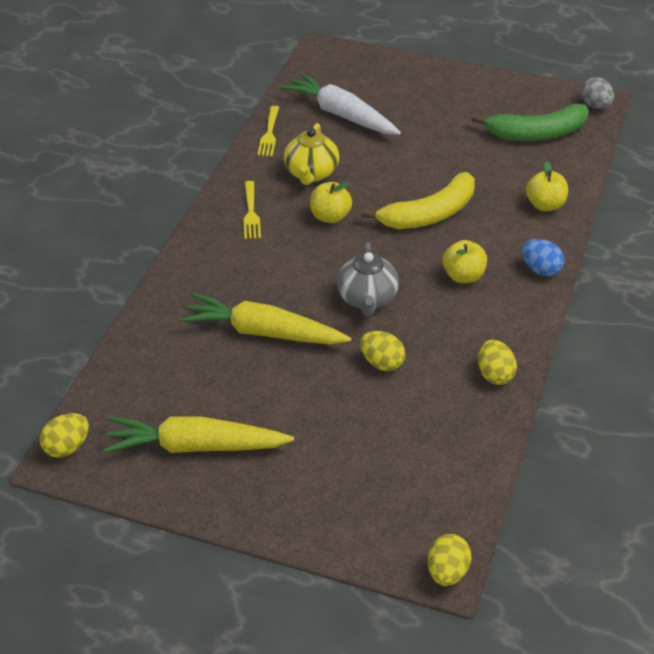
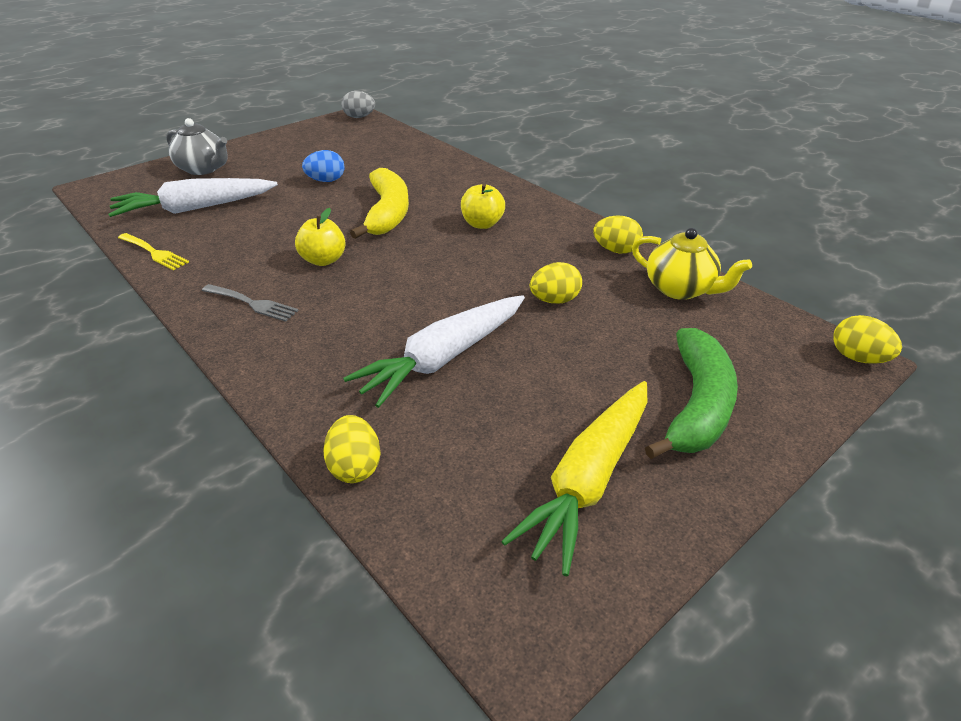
camera: 60 degrees left, 5 degrees down
yellow egg [39,413,89,458] -> yellow egg moved to [323,415,381,483]
yellow carrot [180,293,351,345] -> white carrot [343,295,525,408]
yellow fork [243,181,261,239] -> grey fork [202,284,299,322]
yellow teapot [284,123,339,185] -> yellow teapot moved to [632,228,752,300]
grey teapot [337,242,399,316] -> grey teapot moved to [166,118,228,175]
green banana [472,104,589,141] -> green banana moved to [645,328,738,459]
blue egg [522,239,564,276] -> blue egg moved to [302,150,344,182]
yellow apple [526,161,568,211] -> none

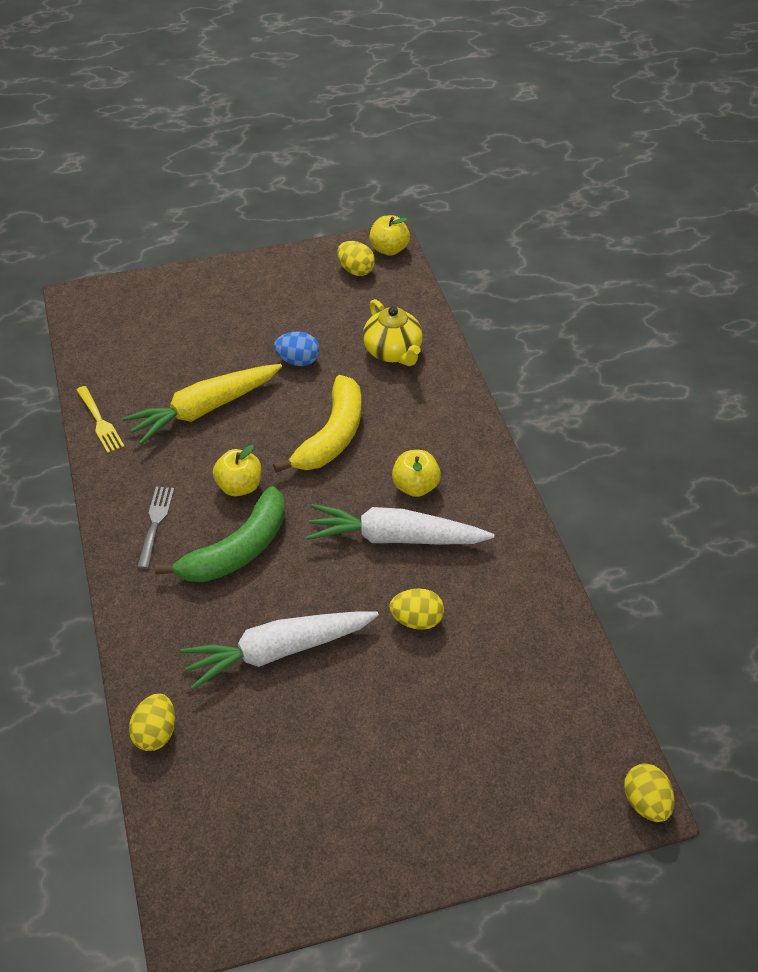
camera: 25 degrees right, 10 degrees up
white carrot [108,178,278,217] -> white carrot moved to [306,504,494,545]
grey teapot [166,118,228,175] -> none
grey fork [202,284,299,322] -> grey fork turned 135 degrees counterclockwise [137,487,174,569]
grey egg [341,91,375,118] -> yellow apple [369,215,410,256]
yellow carrot [501,381,647,576] -> yellow carrot moved to [122,364,282,445]
yellow egg [593,216,643,254] -> yellow egg moved to [337,241,375,276]
yellow teapot [632,228,752,300] -> yellow teapot moved to [363,299,423,366]
green banana [645,328,738,459] -> green banana moved to [155,486,285,582]

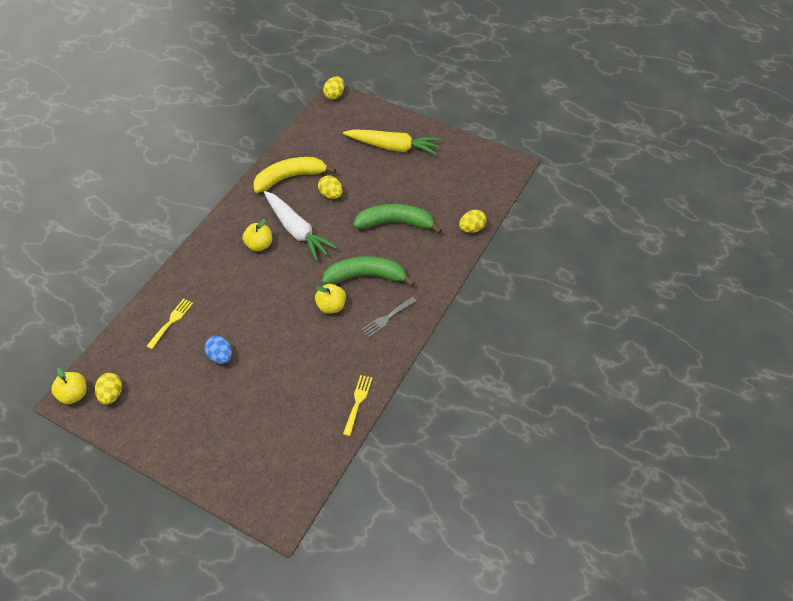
camera: 135 degrees left, 5 degrees up
yellow carrot [122,364,282,445] -> yellow carrot moved to [343,129,441,155]
white carrot [180,611,379,690] -> green banana [353,204,442,234]
yellow banana [273,375,361,473] -> yellow banana moved to [253,157,336,193]
yellow teapot [363,299,423,366] -> yellow fork [147,299,193,349]

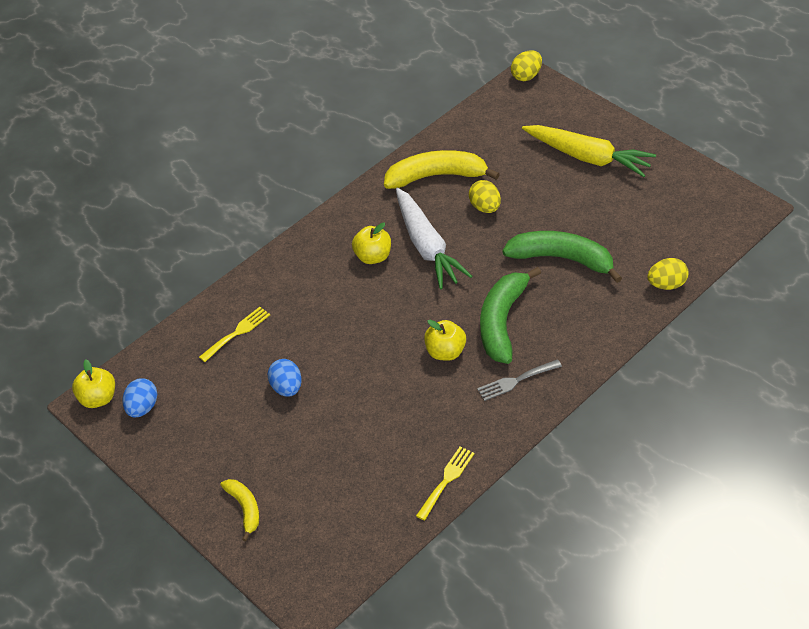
camera: 20 degrees right, 5 degrees down
yellow egg [95,373,122,405] -> blue egg [123,378,157,418]
green banana [322,256,415,286] -> green banana turned 90 degrees counterclockwise [480,267,541,364]
none -> yellow banana [221,479,259,541]

